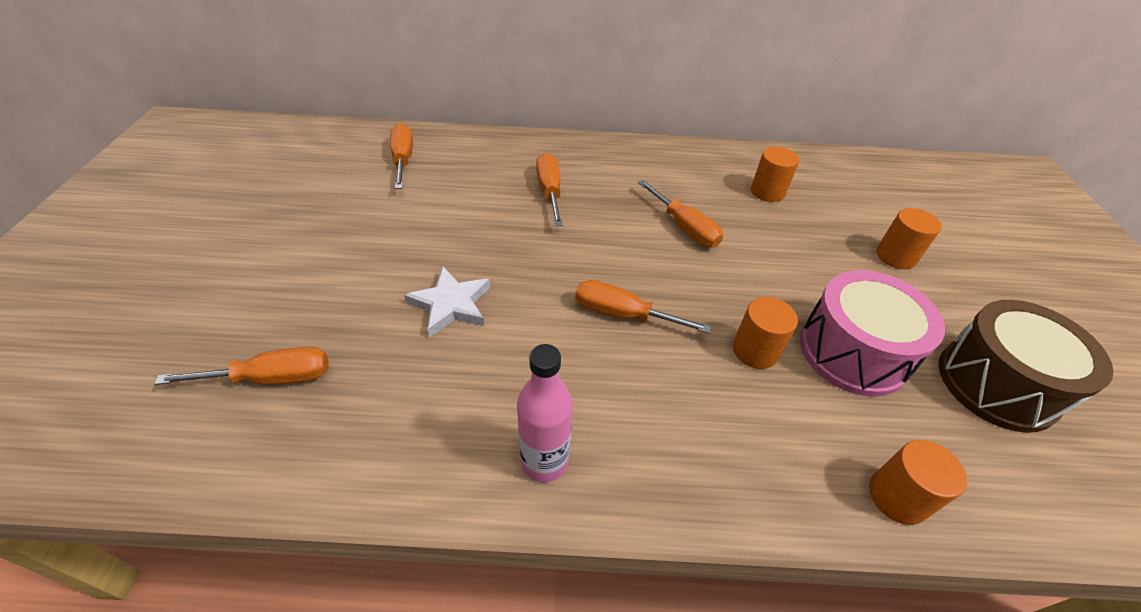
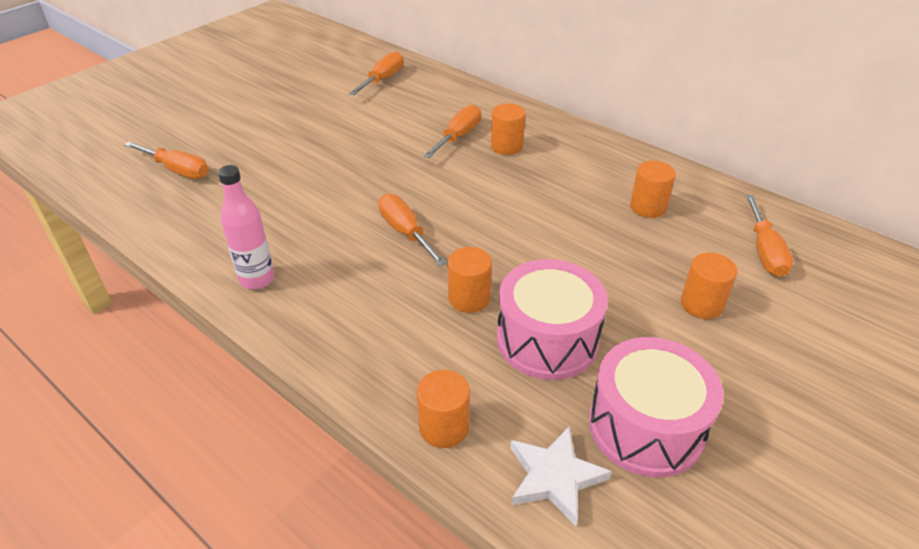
camera: 40 degrees right, 5 degrees down
white star [404,267,490,338] -> white star moved to [510,427,612,526]
orange screwdriver [638,180,723,247] -> orange screwdriver moved to [746,195,793,277]
brown drum [938,300,1113,433] -> pink drum [589,337,724,477]
none -> orange cylinder [491,103,526,155]

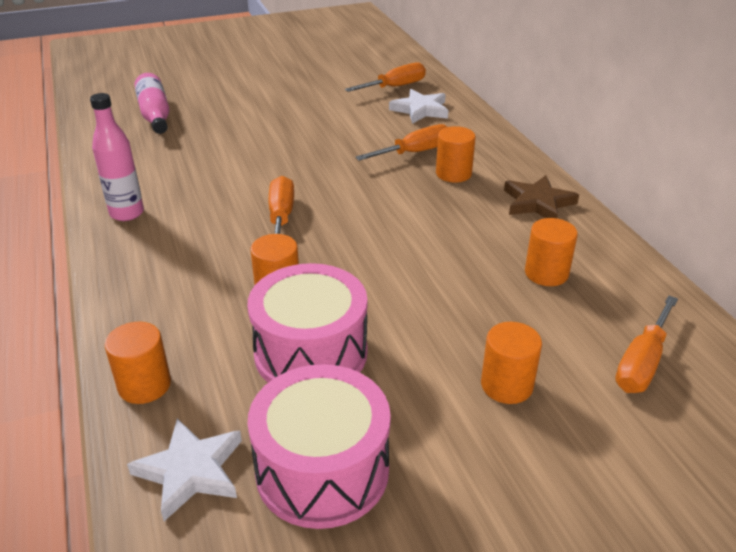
camera: 30 degrees right, 5 degrees down
orange screwdriver [124,141,209,179] -> pink bottle [134,73,169,134]
none -> white star [389,89,449,124]
none -> brown star [504,175,579,218]

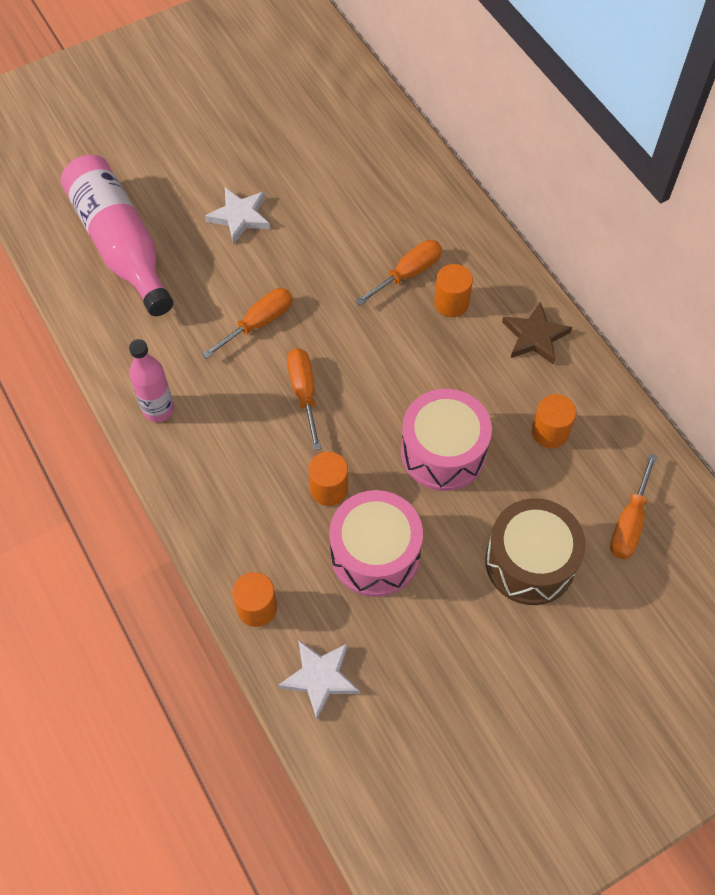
camera: 10 degrees left, 25 degrees up
pink bottle [134,73,169,134] -> pink bottle [61,155,173,316], size x1.73
pink drum [248,364,391,529] -> pink drum moved to [401,389,492,491]
orange screwdriver [345,62,426,92] -> orange screwdriver moved to [202,288,293,359]
white star [389,89,449,124] -> white star moved to [205,188,270,244]
orange cylinder [481,322,542,404] -> brown drum [485,498,586,605]

